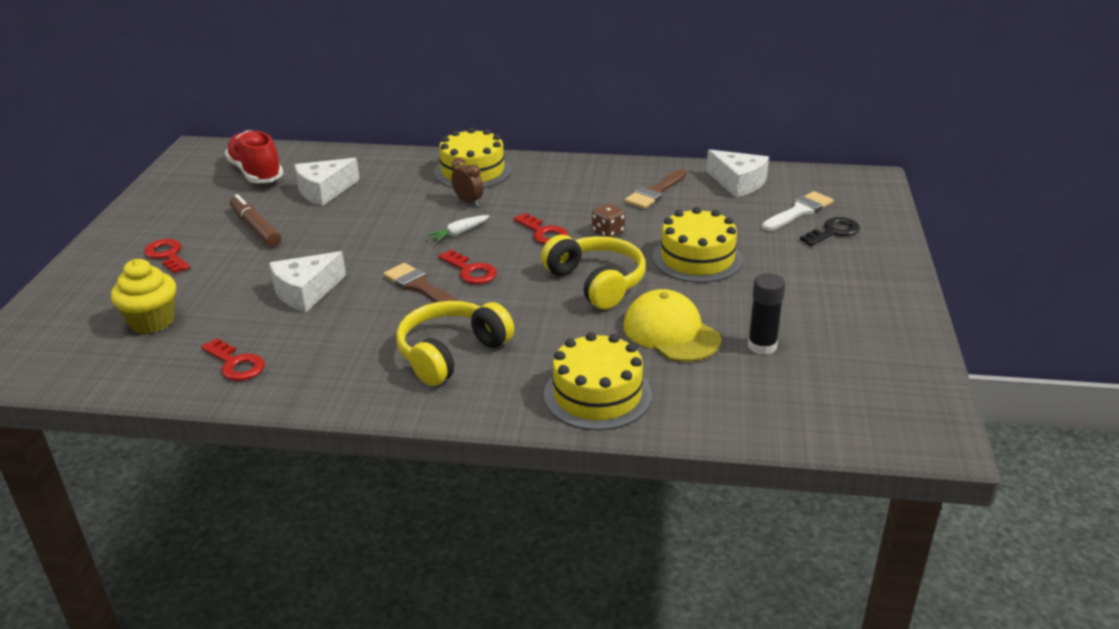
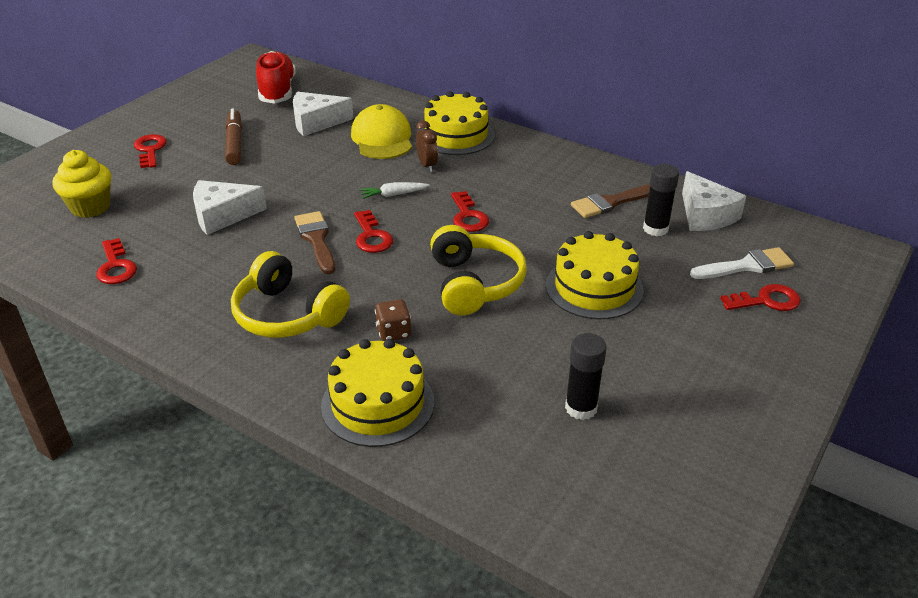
camera: 25 degrees right, 5 degrees up
yellow headphones [396,301,514,386] -> yellow headphones turned 120 degrees counterclockwise [231,251,350,338]
brown dice [592,203,625,237] -> brown dice moved to [375,299,411,341]
yellow cap [623,289,721,362] -> yellow cap moved to [351,104,412,159]
black key [800,217,860,246] -> red key [720,284,800,311]
none -> black glue stick [643,164,679,236]

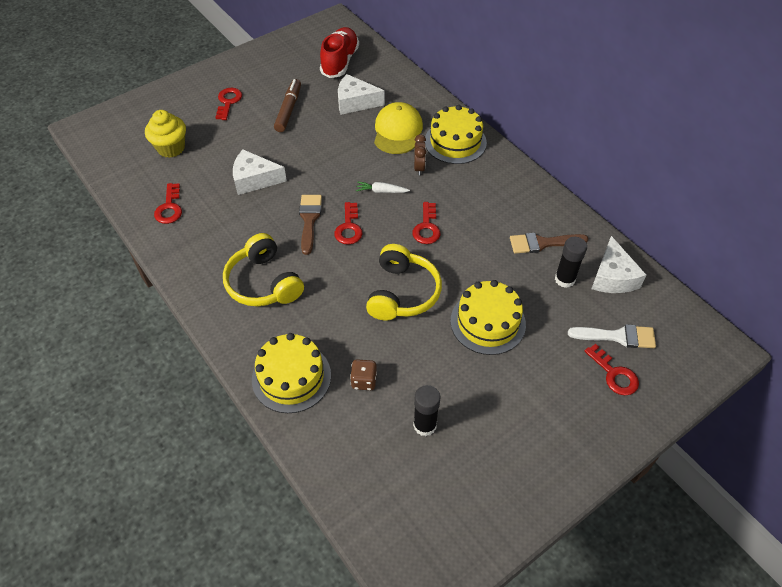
camera: 20 degrees right, 15 degrees up
brown dice [375,299,411,341] -> brown dice moved to [350,359,377,390]
red key [720,284,800,311] -> red key turned 45 degrees clockwise [584,344,639,395]

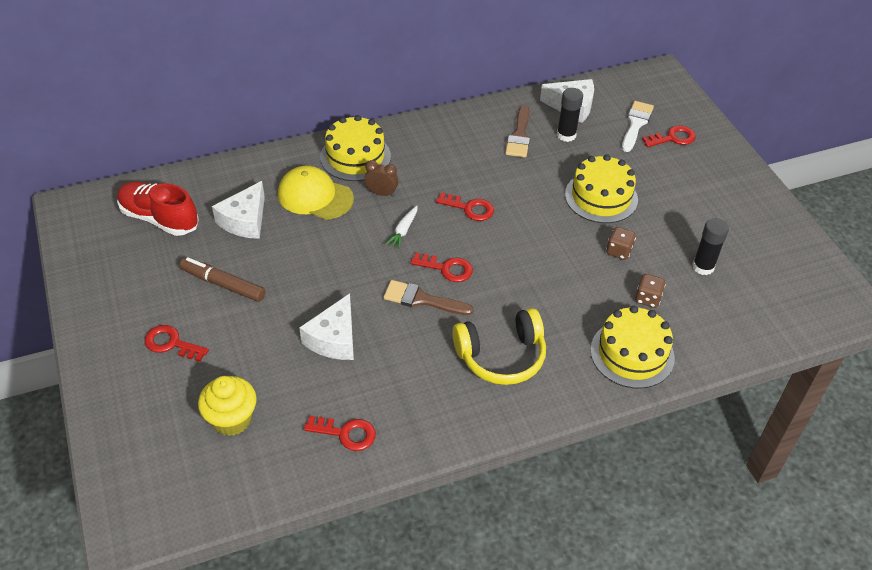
camera: 75 degrees left, 5 degrees down
yellow headphones [366,244,442,321] -> none
none -> brown dice [606,227,636,260]

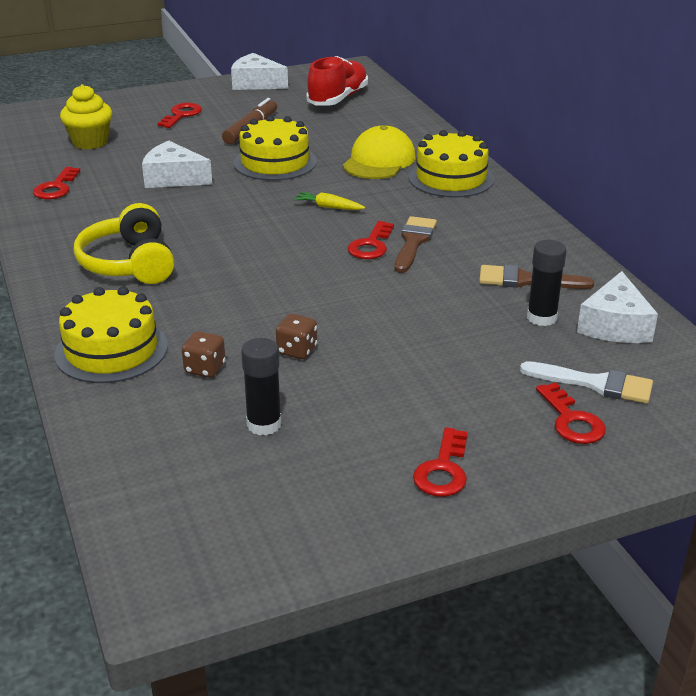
camera: 90 degrees right, 15 degrees down
white cheese [212,181,265,239] -> white cheese moved to [231,53,288,90]
brown clock [364,160,398,197] -> none
brown brush [384,280,474,315] -> brown brush moved to [395,216,437,273]
white carrot [385,206,418,249] -> yellow carrot [294,192,365,210]
red key [410,253,473,282] -> red key moved to [413,427,468,497]
yellow cake [565,154,638,223] -> yellow cake moved to [234,115,316,181]

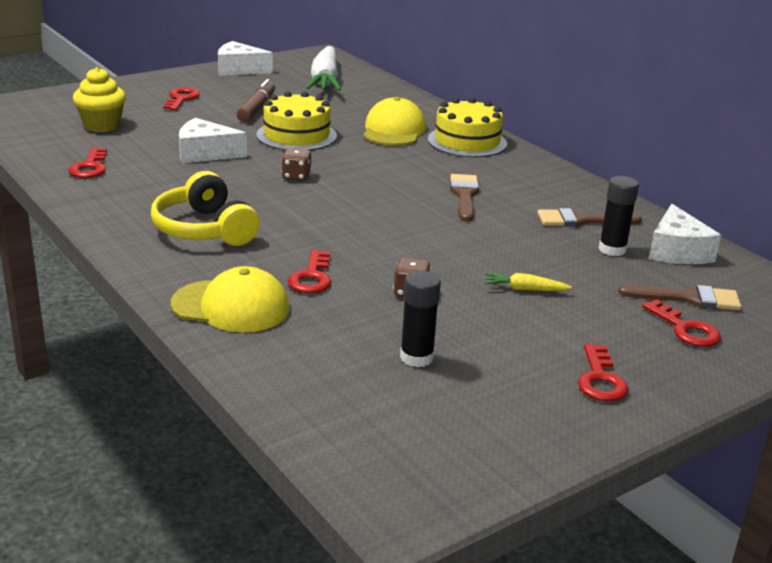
camera: 15 degrees left, 5 degrees down
yellow cake [55,287,168,383] -> yellow cap [171,266,290,332]
brown dice [182,331,226,378] -> brown dice moved to [281,148,312,181]
yellow carrot [294,192,365,210] -> yellow carrot moved to [485,273,572,291]
red shoe [306,56,368,106] -> white carrot [306,46,341,91]
red key [347,221,394,259] -> red key moved to [287,250,331,293]
white brush [520,361,653,403] -> brown brush [618,284,742,310]

